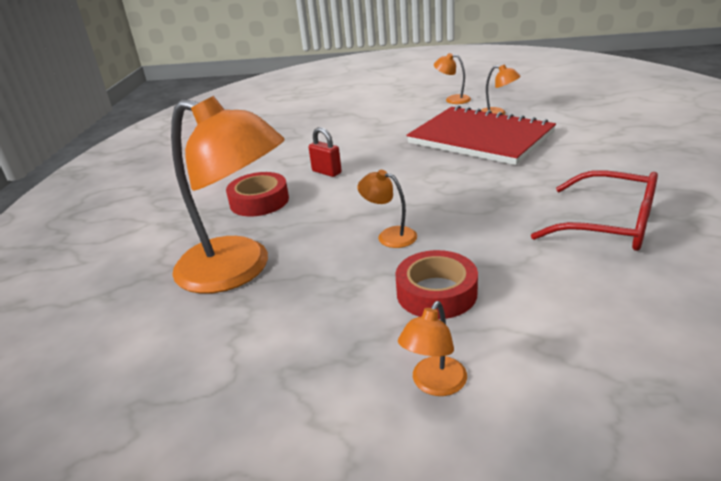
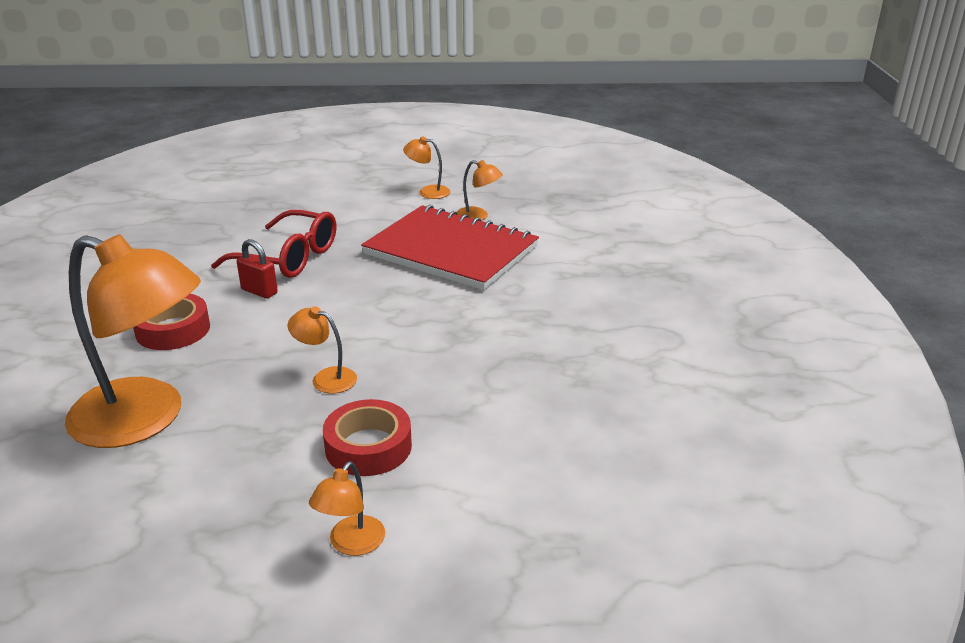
camera: 10 degrees left, 0 degrees up
red glasses [531,170,658,251] -> red glasses moved to [211,210,336,278]

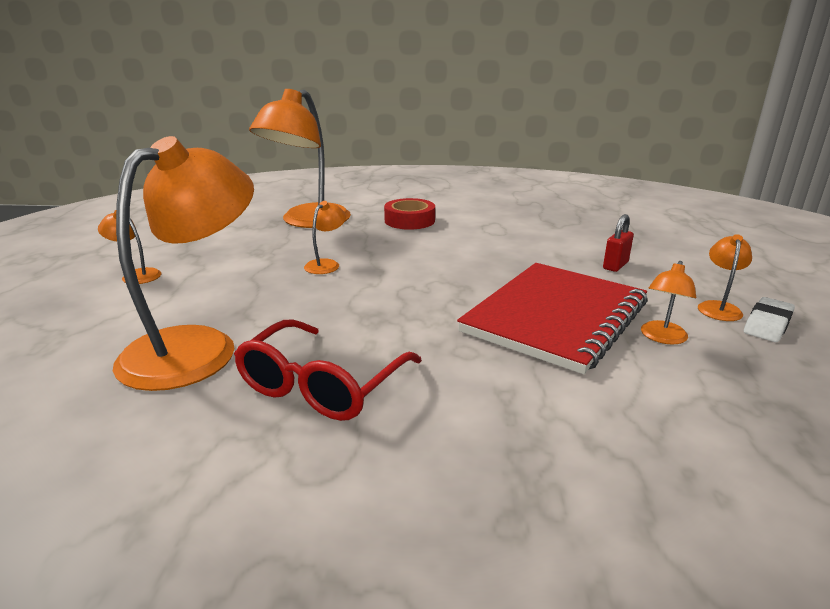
camera: 95 degrees right, 5 degrees down
red glasses [211,210,336,278] -> red glasses moved to [234,319,422,421]
red padlock [237,239,278,299] -> red padlock moved to [603,214,634,272]
red tape [323,399,412,476] -> none
none -> orange lamp [113,136,254,391]
none -> white eraser [744,297,795,342]

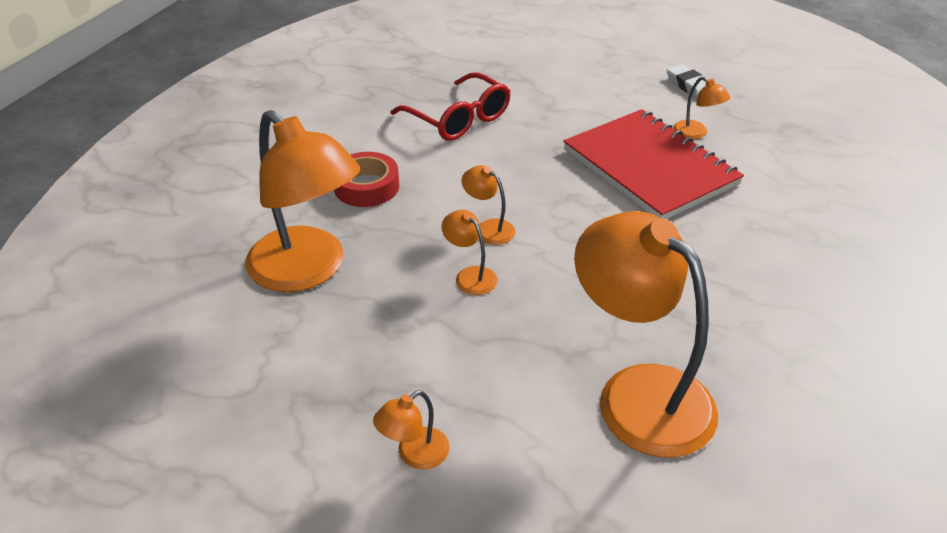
camera: 70 degrees left, 15 degrees up
red glasses [234,319,422,421] -> red glasses moved to [391,72,510,141]
red padlock [603,214,634,272] -> none
orange lamp [698,234,752,321] -> orange lamp moved to [462,165,515,245]

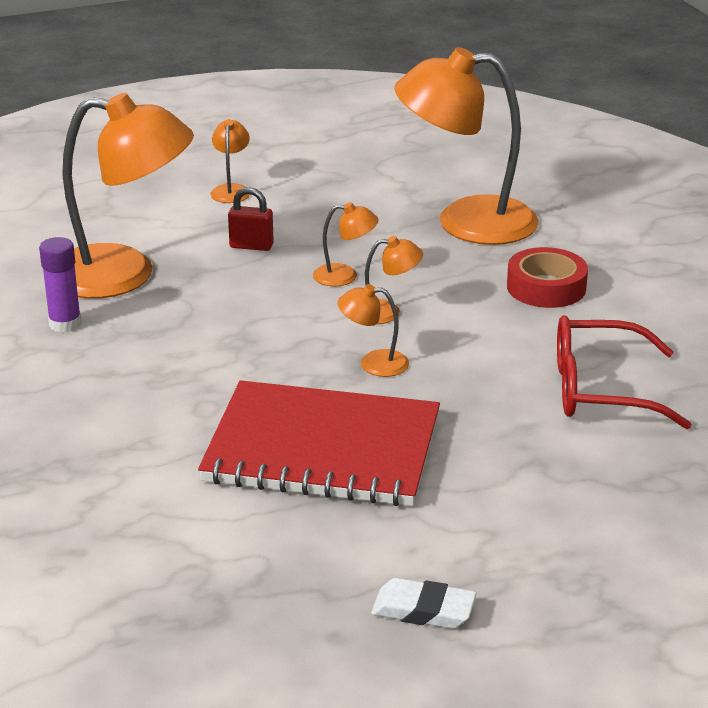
camera: 135 degrees right, 10 degrees down
orange lamp [673,77,730,139] -> orange lamp moved to [337,284,409,377]
none -> purple glue stick [39,237,82,333]
none -> red padlock [228,187,274,251]

